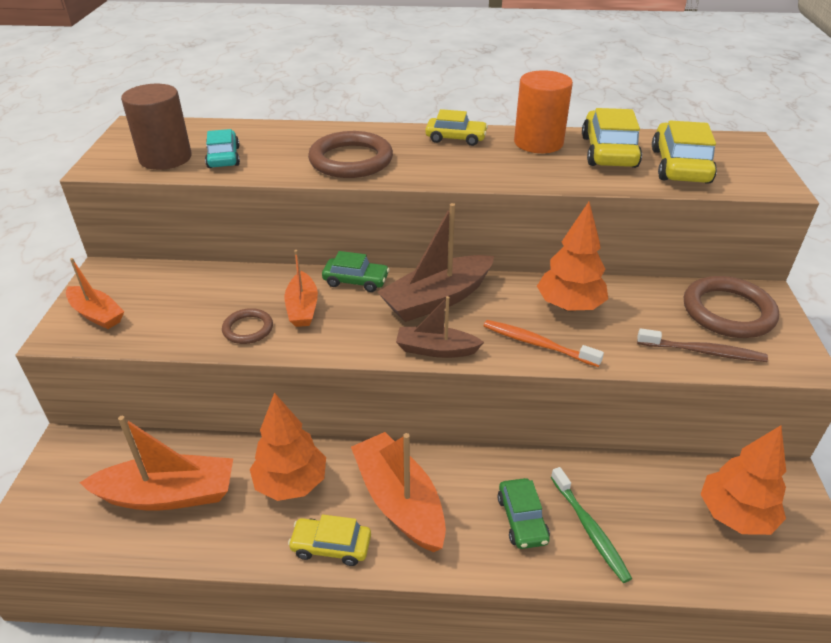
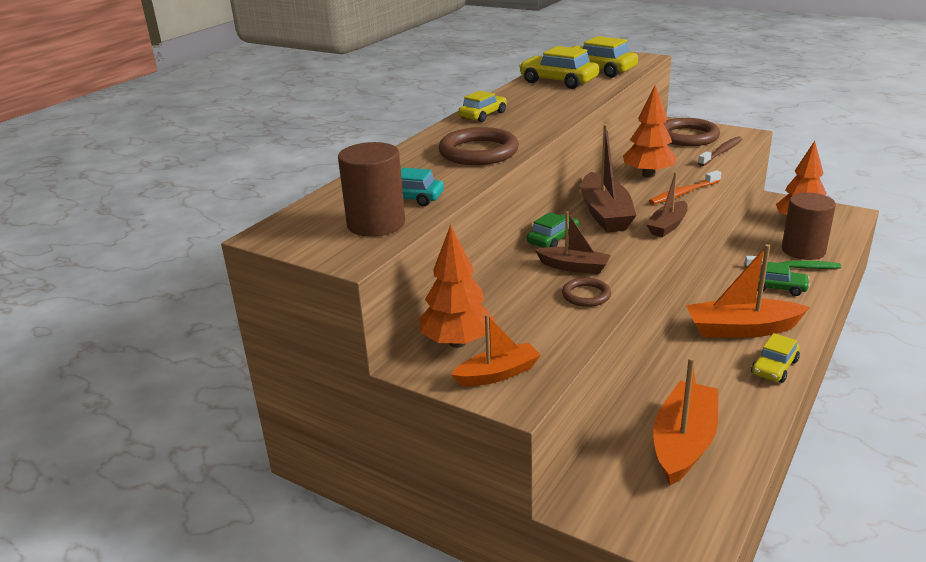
camera: 60 degrees left, 10 degrees down
orange tree [250,393,326,501] -> orange tree moved to [420,225,495,348]
orange boat [284,250,318,327] -> brown boat [535,211,611,274]
orange cylinder [514,70,573,153] -> none
none -> brown cylinder [782,193,836,260]

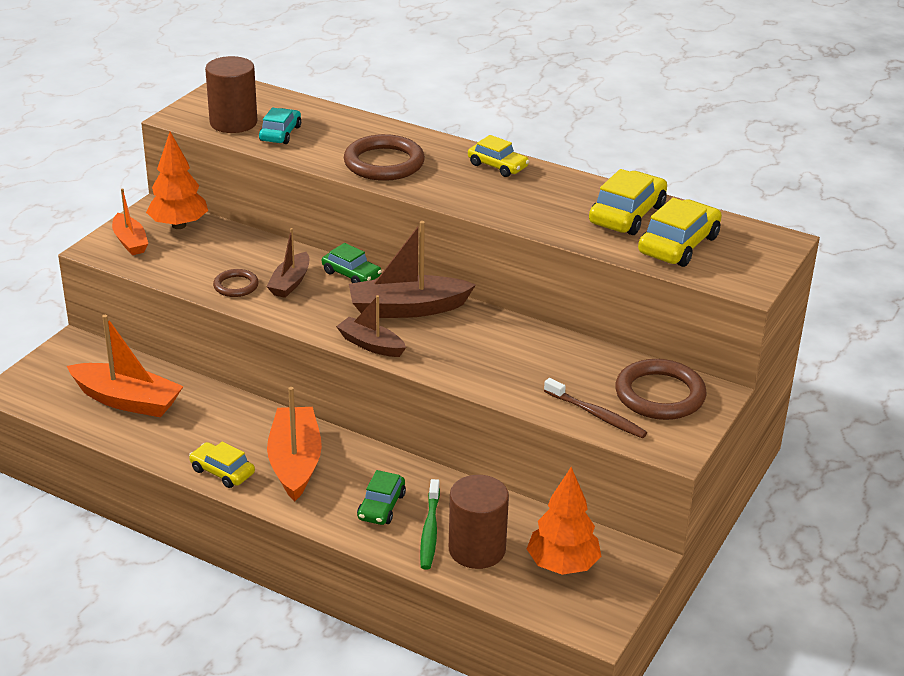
camera: 85 degrees right, 5 degrees up
orange tree [623,85,677,178] -> none
orange toothbrush [649,170,721,205] -> none

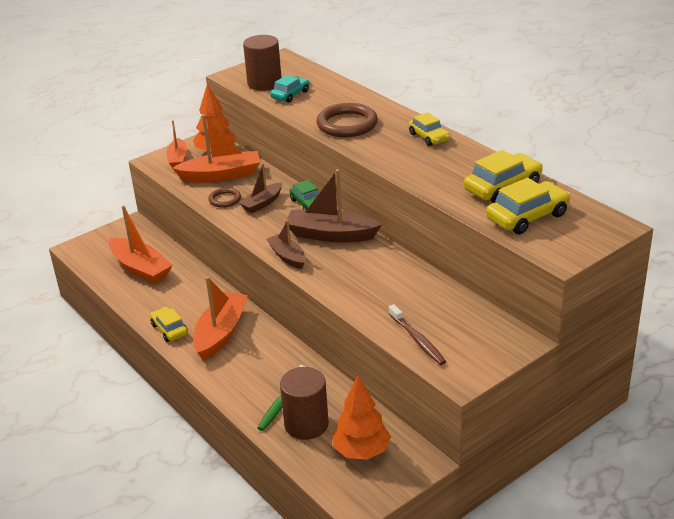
camera: 25 degrees right, 0 degrees up
green car [357,470,406,525] -> none
brown ring [615,359,707,420] -> none
none -> orange boat [172,115,260,183]

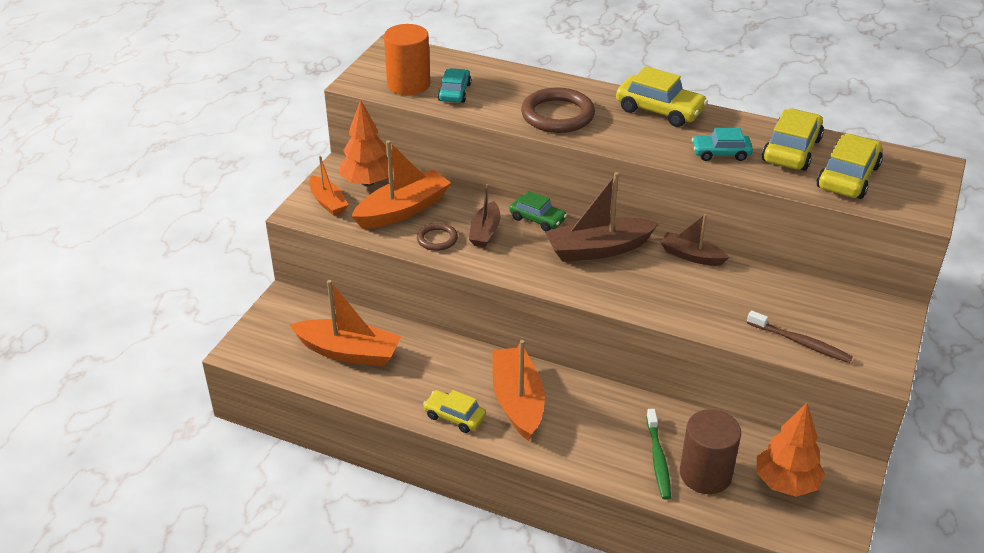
camera: 30 degrees left, 5 degrees up
brown cylinder [243,35,282,91] -> orange cylinder [384,24,430,95]
brown boat [267,220,306,269] -> brown boat moved to [660,214,729,266]
yellow car [408,112,450,146] -> yellow car [616,66,708,127], size x1.57
none -> turquoise car [692,128,753,161]

